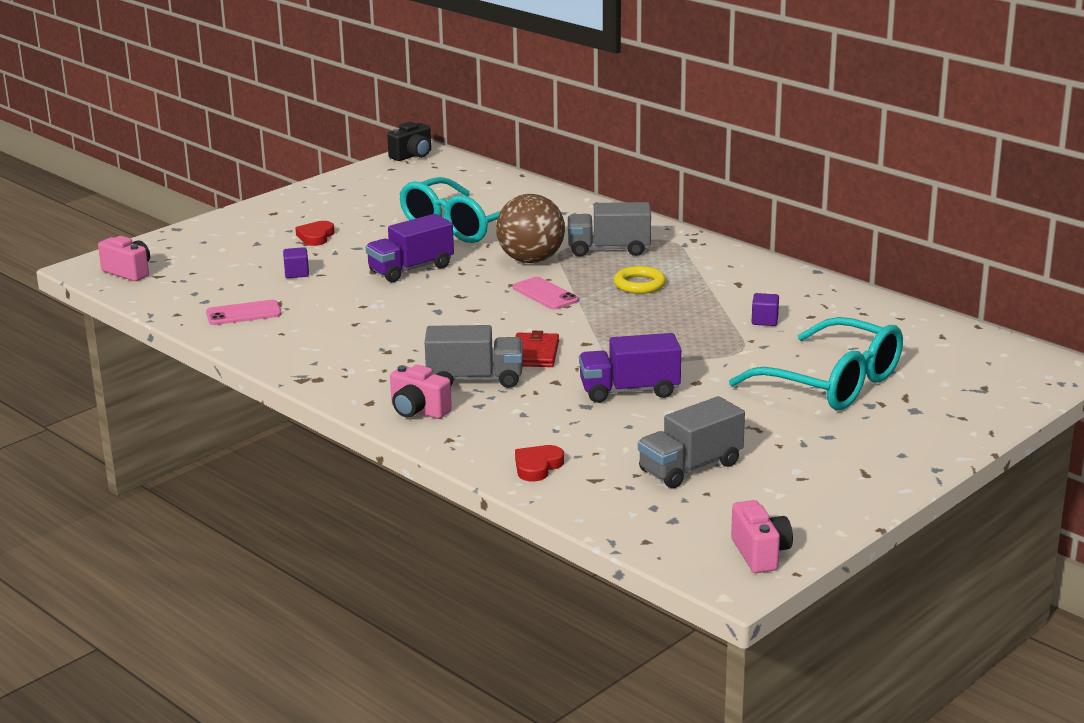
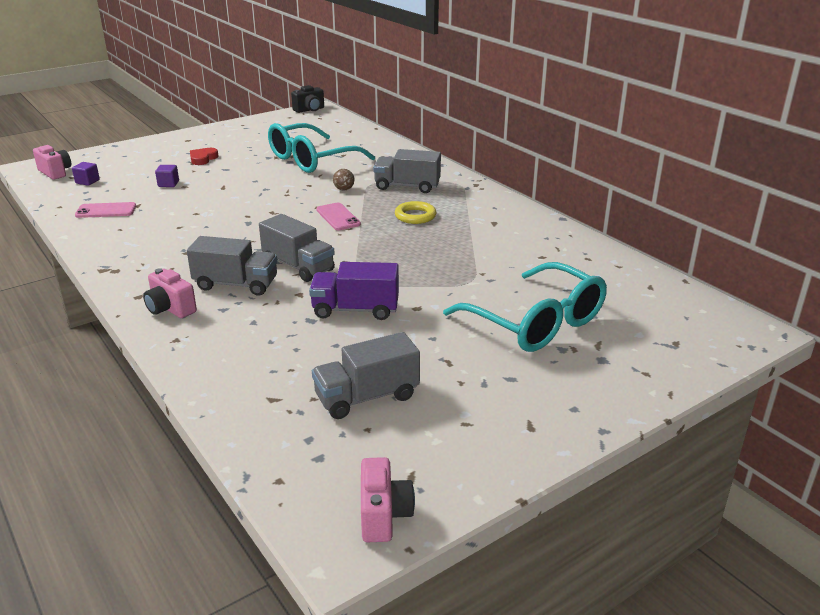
camera: 10 degrees right, 5 degrees up
purple truck [366,214,454,282] -> none
brown ball [496,194,565,263] -> brown ball [333,169,355,190], size x0.40
red wallet [515,331,559,367] -> grey truck [259,214,335,282]
red heart [515,445,564,481] -> none
purple cube [752,293,779,326] -> purple cube moved to [72,162,100,186]

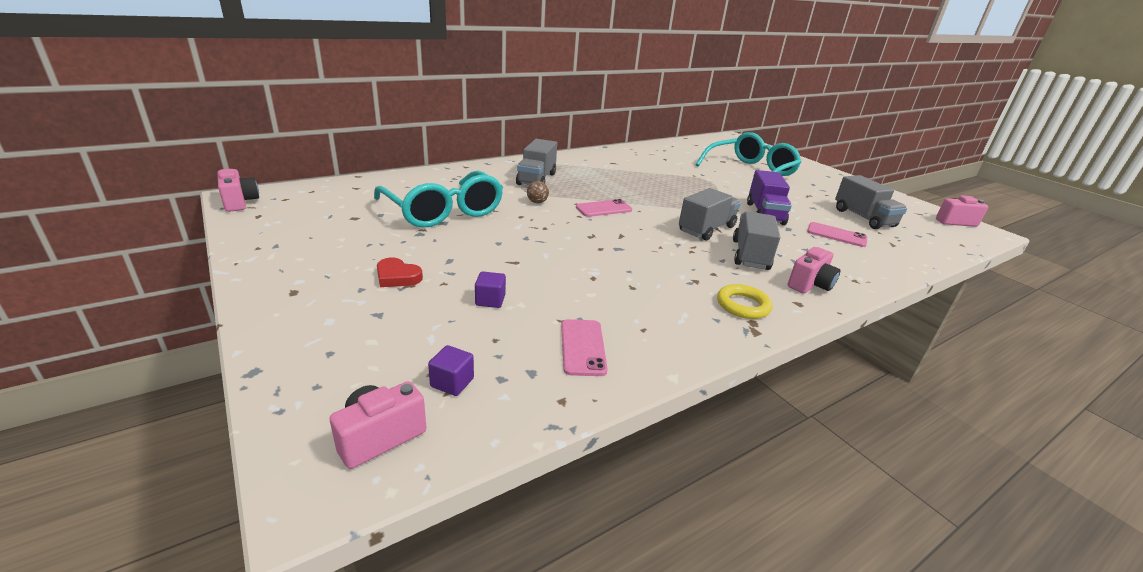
camera: 90 degrees left, 0 degrees up
black camera [291,85,324,113] -> pink camera [217,169,259,212]
yellow ring [395,201,436,224] -> yellow ring moved to [717,284,772,319]
none -> pink phone [807,222,868,247]

